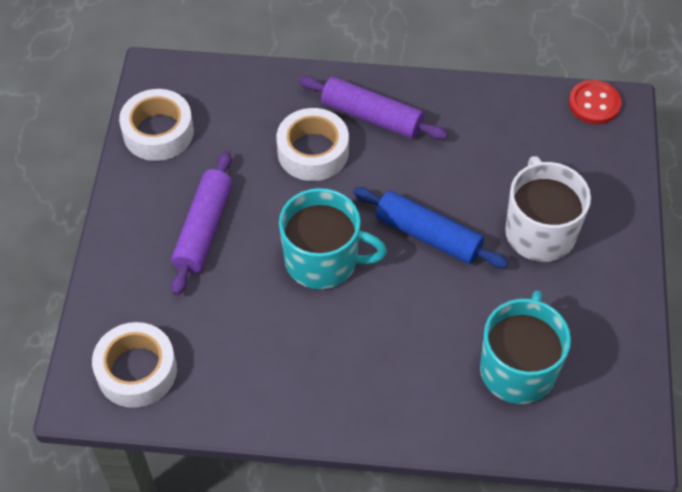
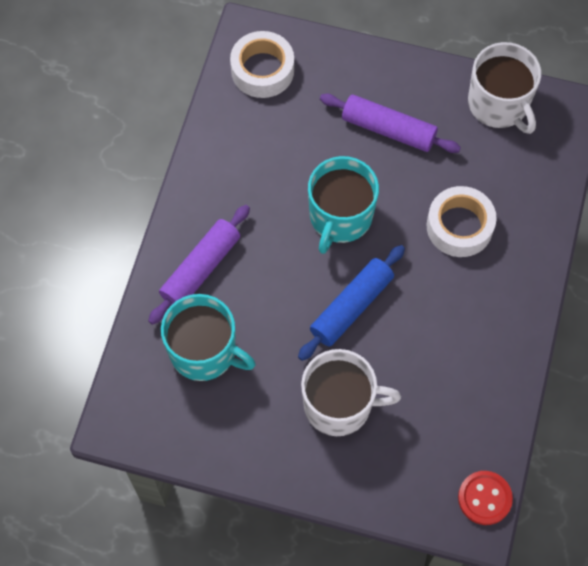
camera: 100 degrees right, 10 degrees up
white tape [119,89,194,161] -> white mug [468,42,541,134]
purple rolling pin [299,76,448,140] -> purple rolling pin moved to [148,205,250,325]

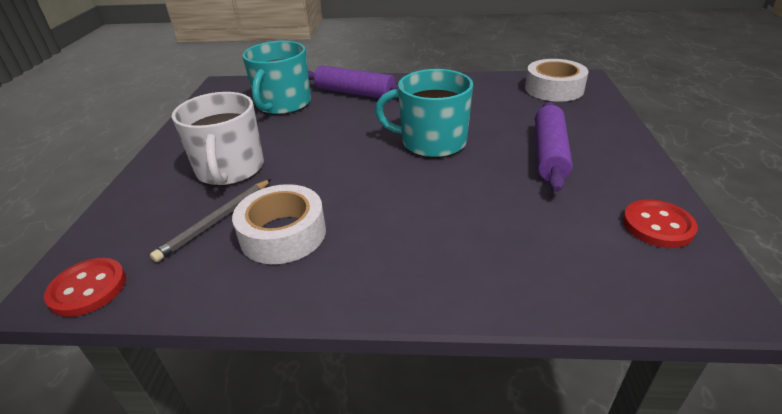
camera: 80 degrees right, 30 degrees down
blue rolling pin [298,245,405,361] -> none
white tape [426,186,497,257] -> white tape moved to [232,184,326,264]
white mug [468,42,541,134] -> red button [623,199,698,248]
none -> grey pencil [150,179,271,262]

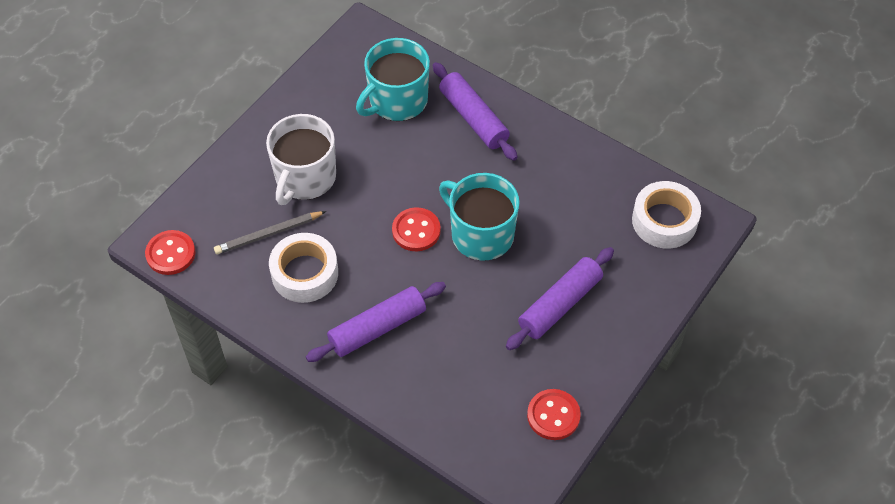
camera: 30 degrees right, 20 degrees up
none -> purple rolling pin [306,282,446,362]
none -> red button [392,207,441,251]

